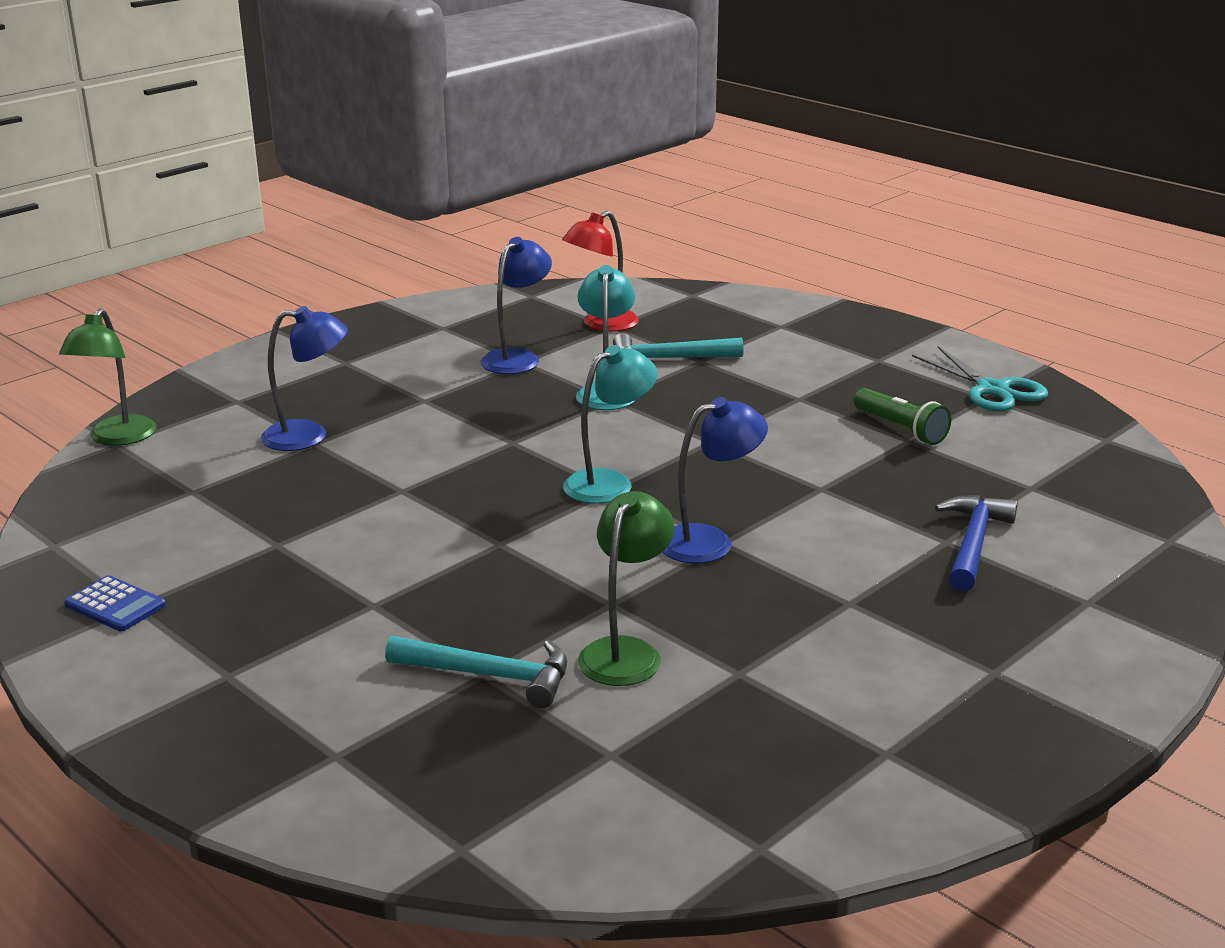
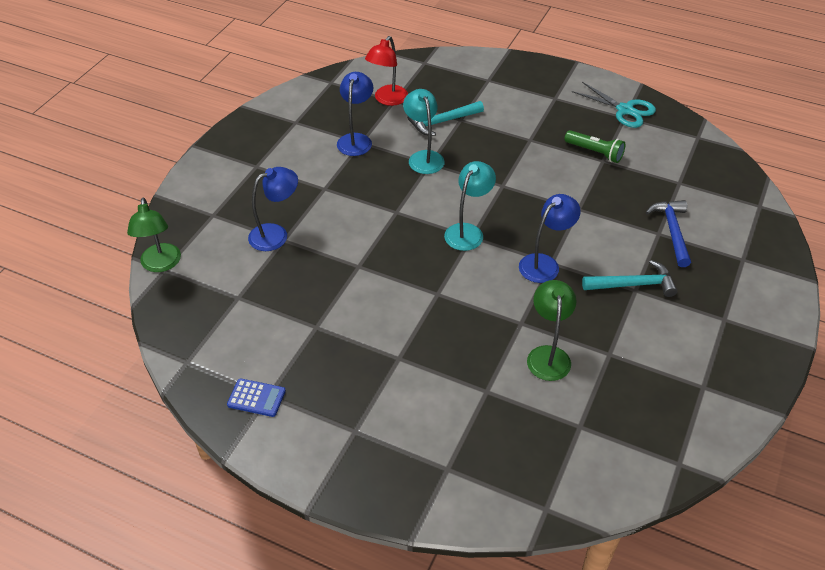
camera: 20 degrees left, 20 degrees up
turquoise hammer [385,636,567,708] -> turquoise hammer moved to [582,260,678,297]

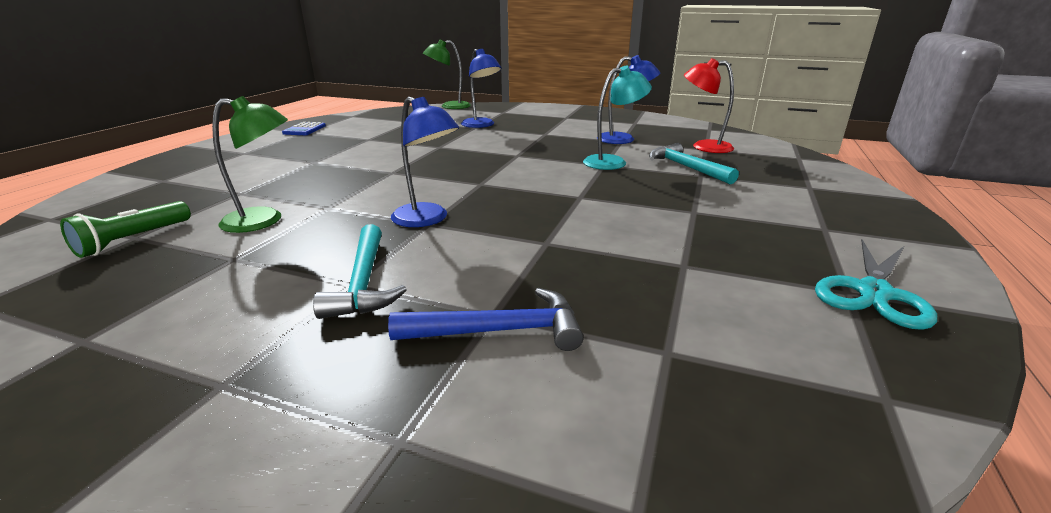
camera: 85 degrees right, 20 degrees down
turquoise lamp [444,161,496,251] -> none
green flashlight [564,130,625,163] -> green flashlight moved to [60,201,191,258]

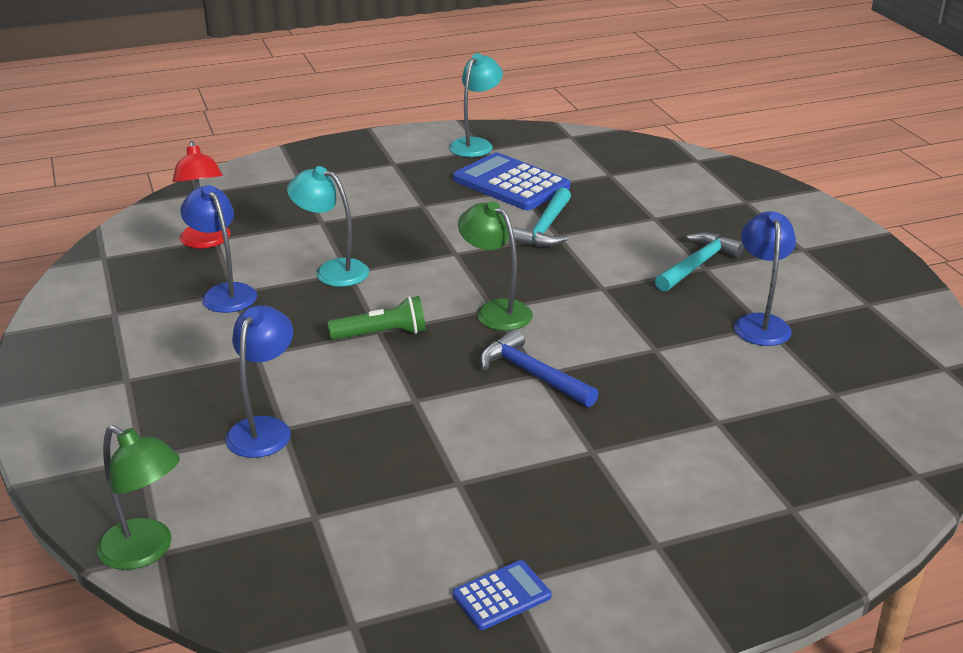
camera: 130 degrees left, 5 degrees up
green flashlight [60,201,191,258] -> green flashlight moved to [328,296,426,340]
green lamp [212,96,288,233] -> green lamp moved to [458,201,533,331]
blue hammer [388,288,584,351] -> blue hammer moved to [480,329,599,407]
blue lamp [391,97,459,227] -> blue lamp moved to [734,211,796,346]
turquoise hammer [649,143,739,184] -> turquoise hammer moved to [509,187,571,247]
turquoise scissors [815,239,937,330] -> turquoise lamp [449,53,503,157]
none -> blue calculator [453,152,570,210]

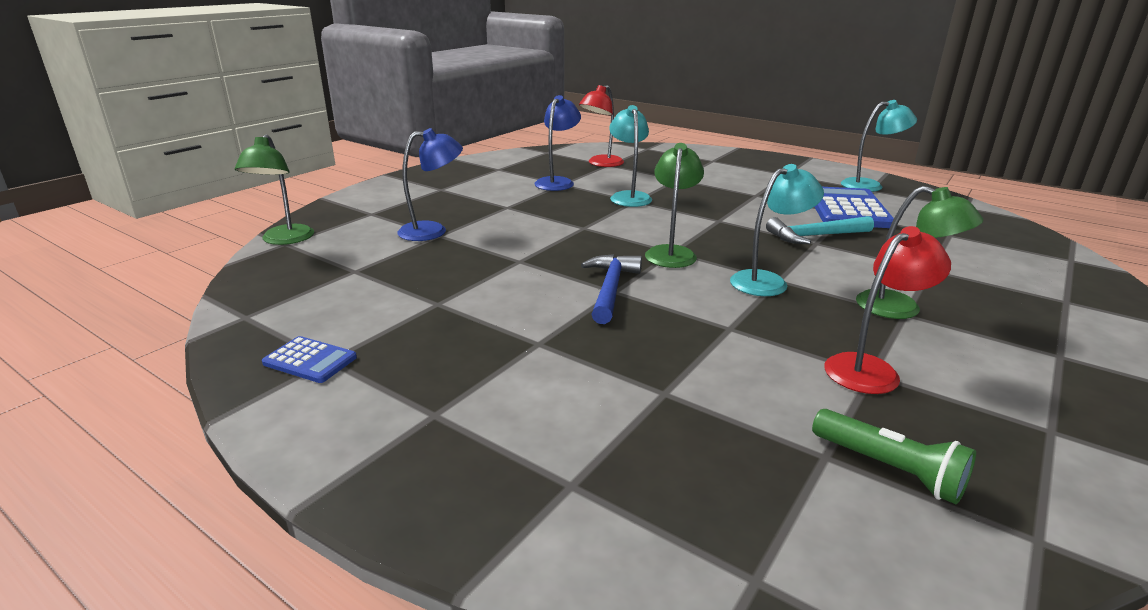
camera: 55 degrees right, 5 degrees down
green flashlight [328,296,426,340] -> green flashlight moved to [812,409,976,504]
turquoise hammer [655,232,744,292] -> green lamp [856,186,983,319]
blue lamp [734,211,796,346] -> red lamp [824,226,951,394]
none -> turquoise lamp [730,164,824,296]

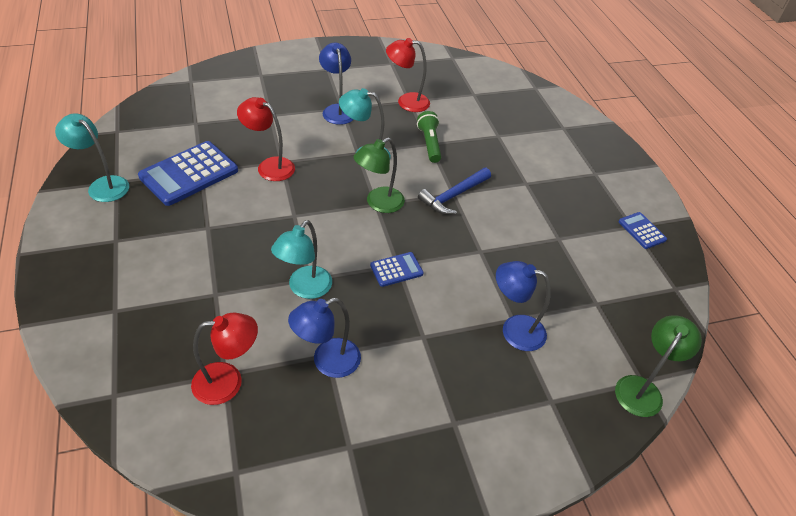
camera: 145 degrees left, 20 degrees up
turquoise hammer [766,216,874,244] -> red lamp [237,97,295,181]
green flashlight [812,409,976,504] -> green flashlight moved to [417,111,441,163]
green lamp [856,186,983,319] -> blue lamp [319,43,354,125]
none -> blue calculator [370,252,424,287]

